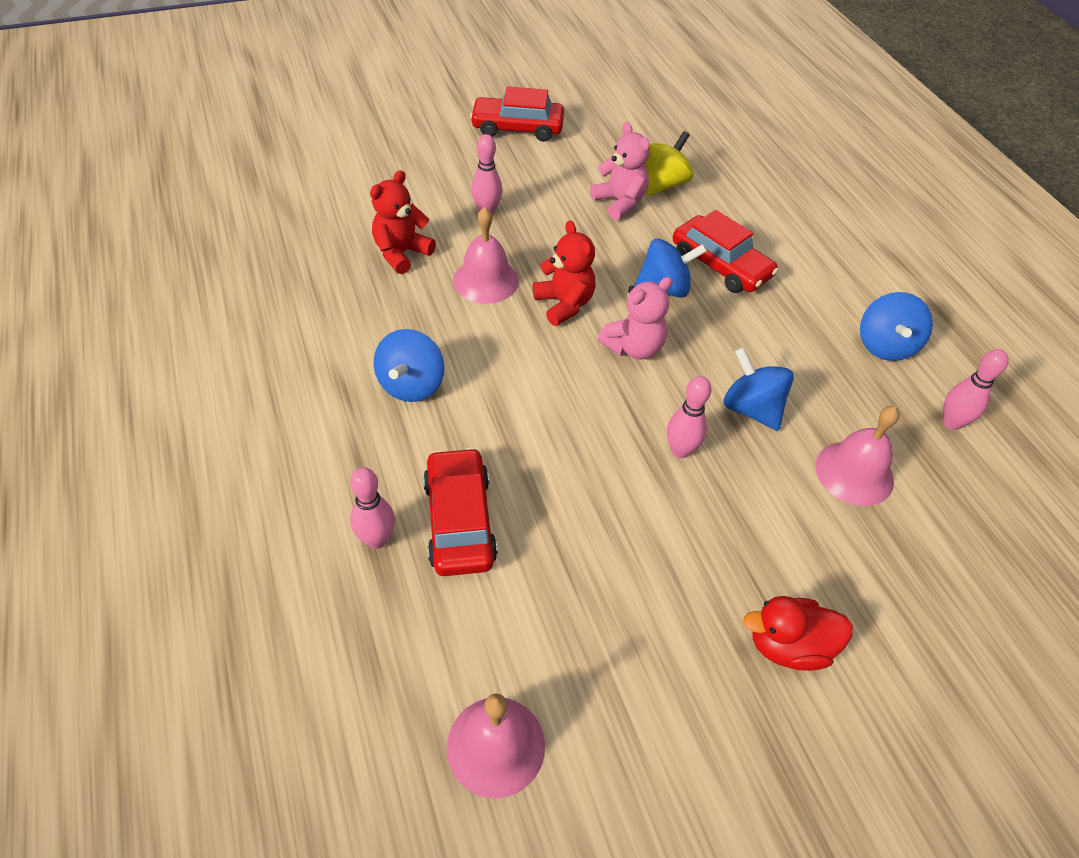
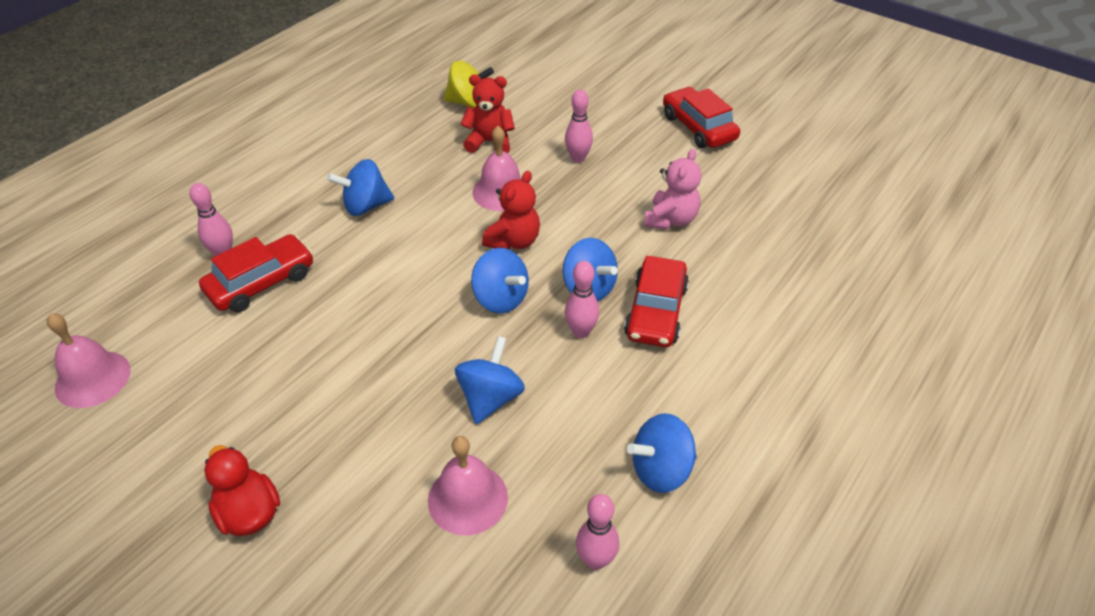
camera: 60 degrees right, 5 degrees down
pink teddy bear [598,277,673,360] -> blue spinning top [471,248,529,313]
yellow spinning top [644,131,694,196] -> yellow spinning top moved to [444,61,494,108]
pink bowling pin [667,376,712,458] -> pink bowling pin moved to [565,261,599,338]

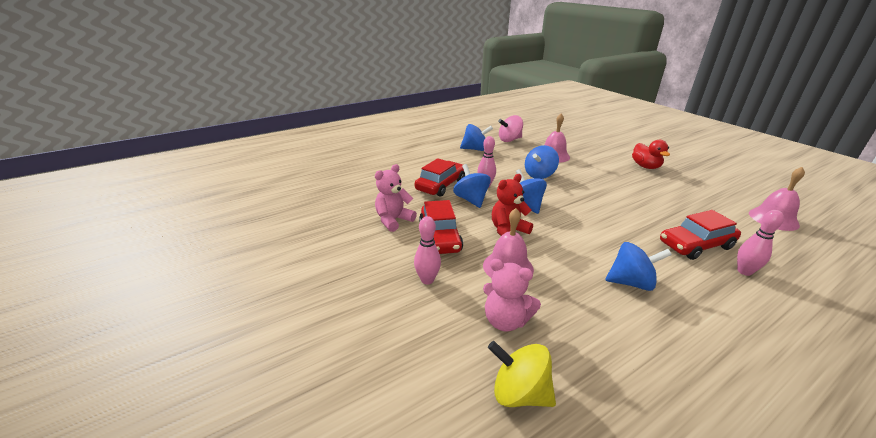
camera: 160 degrees left, 15 degrees down
red teddy bear [461,75,515,153] -> pink teddy bear [483,259,541,332]
pink bowling pin [576,494,619,570] -> pink spinning top [498,115,523,142]
red car [663,87,740,148] -> red car moved to [419,200,463,254]

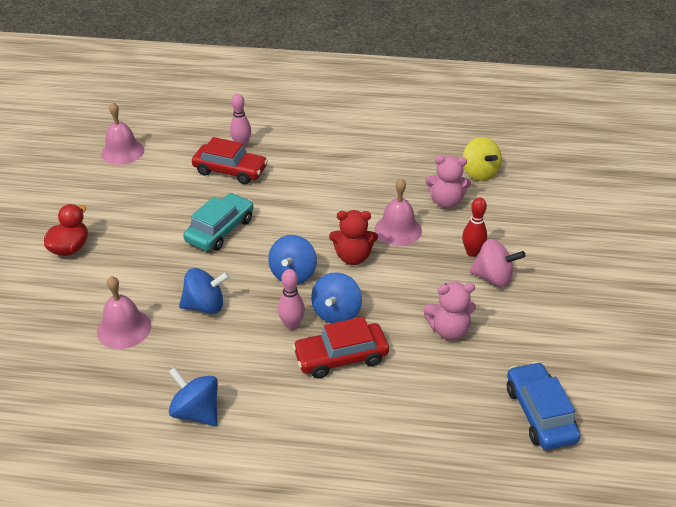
camera: 140 degrees left, 10 degrees up
pink bowling pin [414,216,441,285] -> red bowling pin [462,197,487,257]
red car [419,200,463,254] -> none
pink teddy bear [483,259,541,332] -> pink teddy bear turned 120 degrees clockwise [425,155,471,208]
pink spinning top [498,115,523,142] -> pink spinning top moved to [469,239,526,287]
blue spinning top [605,242,672,291] -> none
none -> turquoise car [183,193,254,251]
none -> blue car [507,362,581,450]

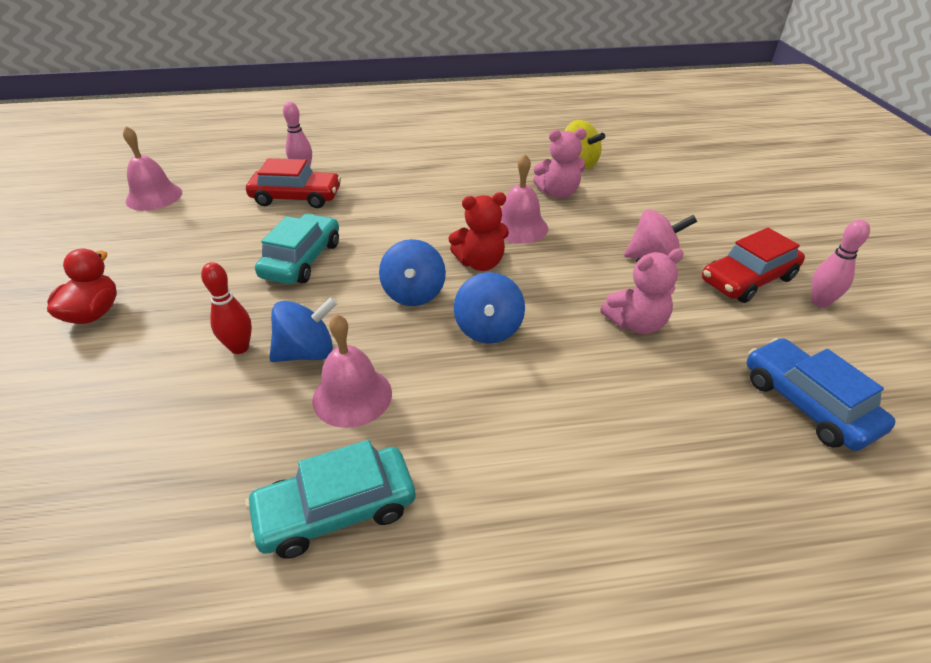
camera: 15 degrees left, 0 degrees up
pink bell [97,276,151,349] -> pink bell moved to [312,314,392,428]
blue spinning top [169,367,218,426] -> turquoise car [245,440,416,559]
pink bowling pin [278,269,305,330] -> pink bowling pin moved to [811,220,870,308]
red car [292,317,389,378] -> red car moved to [702,228,805,303]
red bowling pin [462,197,487,257] -> red bowling pin moved to [201,262,252,354]

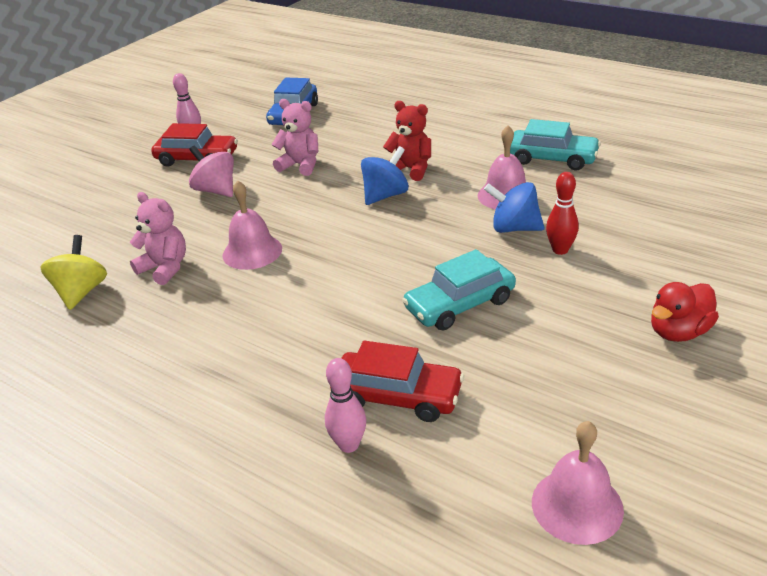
camera: 135 degrees left, 5 degrees down
red car [246,158,341,208] -> red car turned 150 degrees clockwise [330,340,464,422]
blue spinning top [379,239,446,306] -> none
red teddy bear [448,192,509,271] -> red teddy bear moved to [383,101,431,181]

